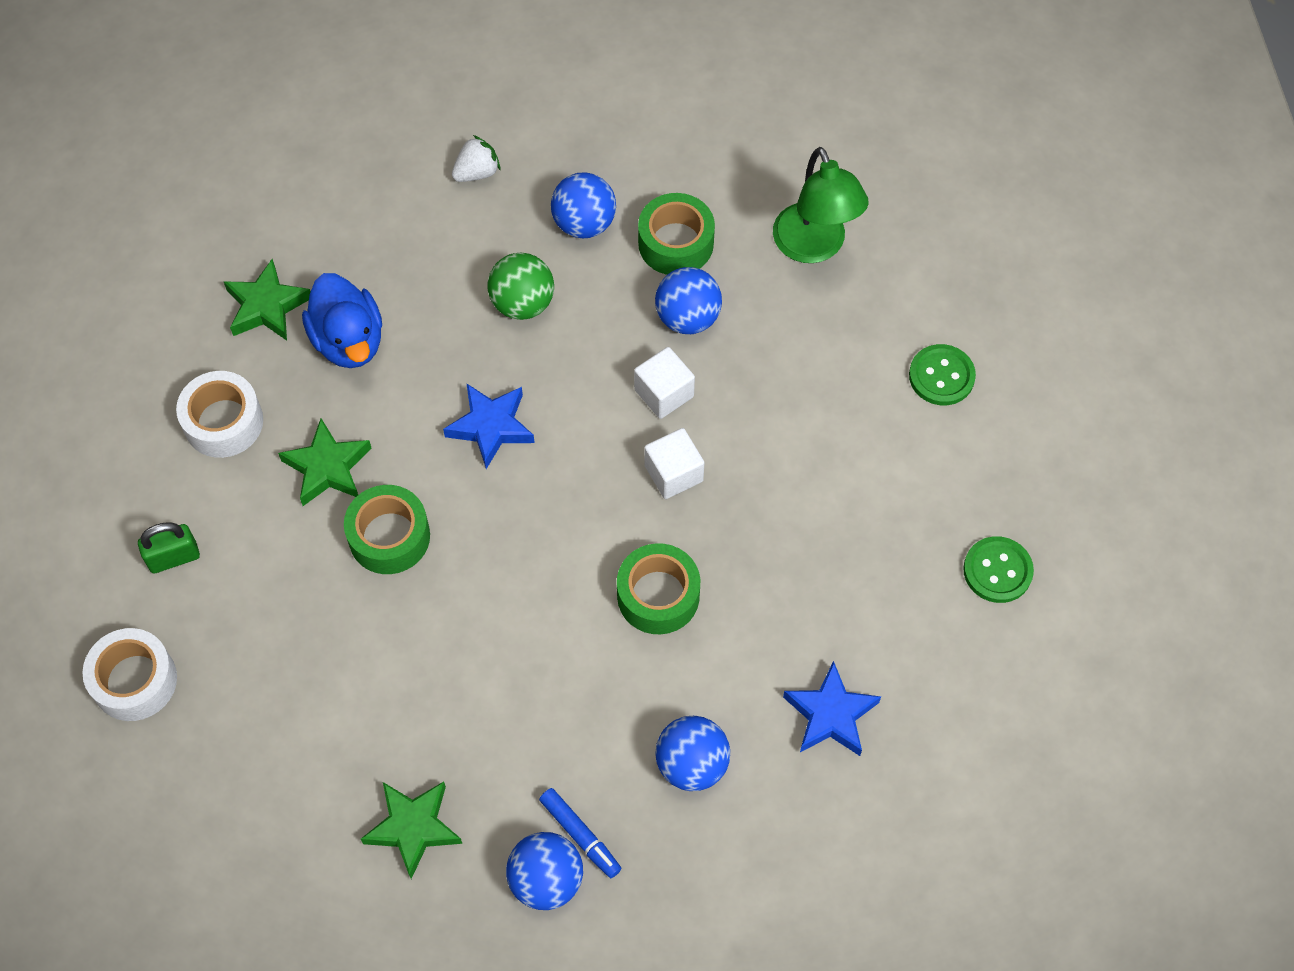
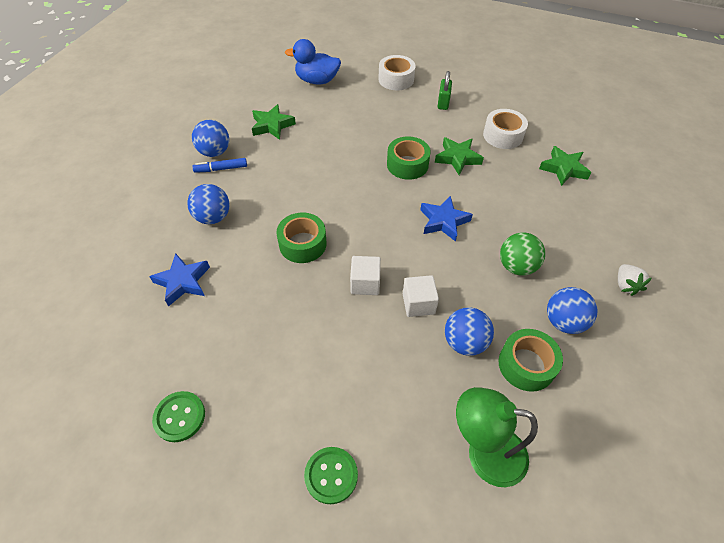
camera: 120 degrees right, 10 degrees down
blue duck [302,273,382,368] -> blue duck moved to [285,39,341,84]

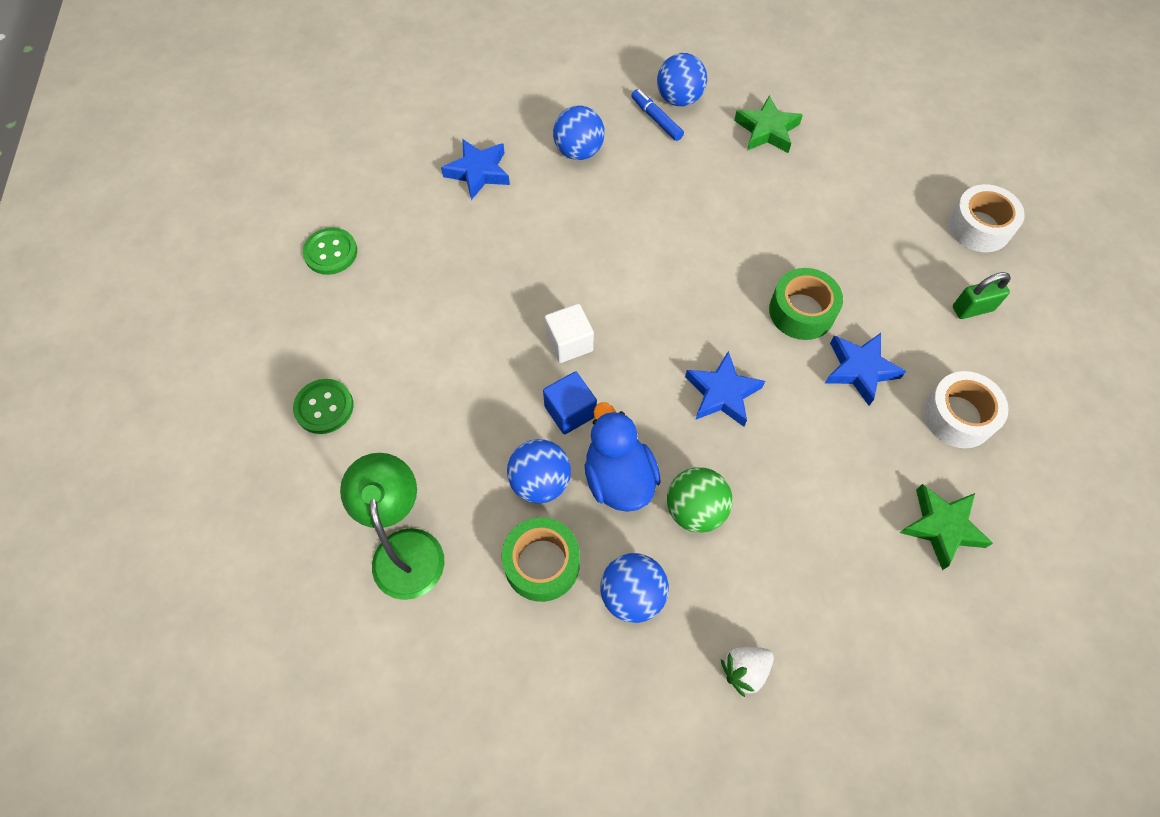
camera: 65 degrees right, 10 degrees up
green tape [276,213,327,263] -> none
blue duck [285,39,341,84] -> blue duck moved to [584,403,661,512]
white cube [403,275,439,317] -> blue cube [543,371,597,435]
green star [435,137,484,175] -> blue star [825,333,906,406]

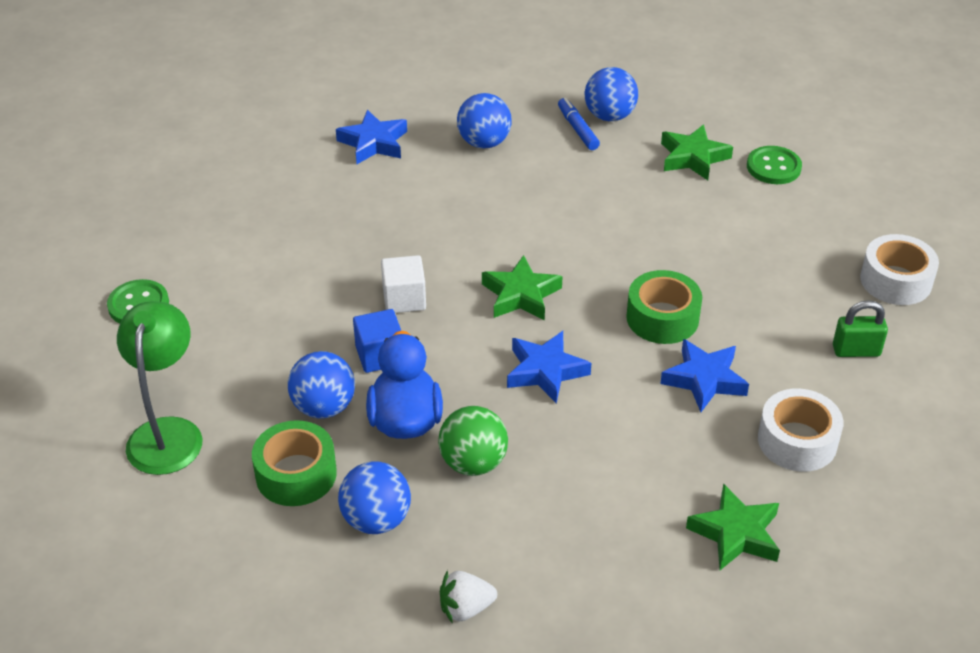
camera: 15 degrees right, 20 degrees down
green button [303,228,357,275] -> green button moved to [747,146,802,184]
none -> green star [482,255,563,320]

